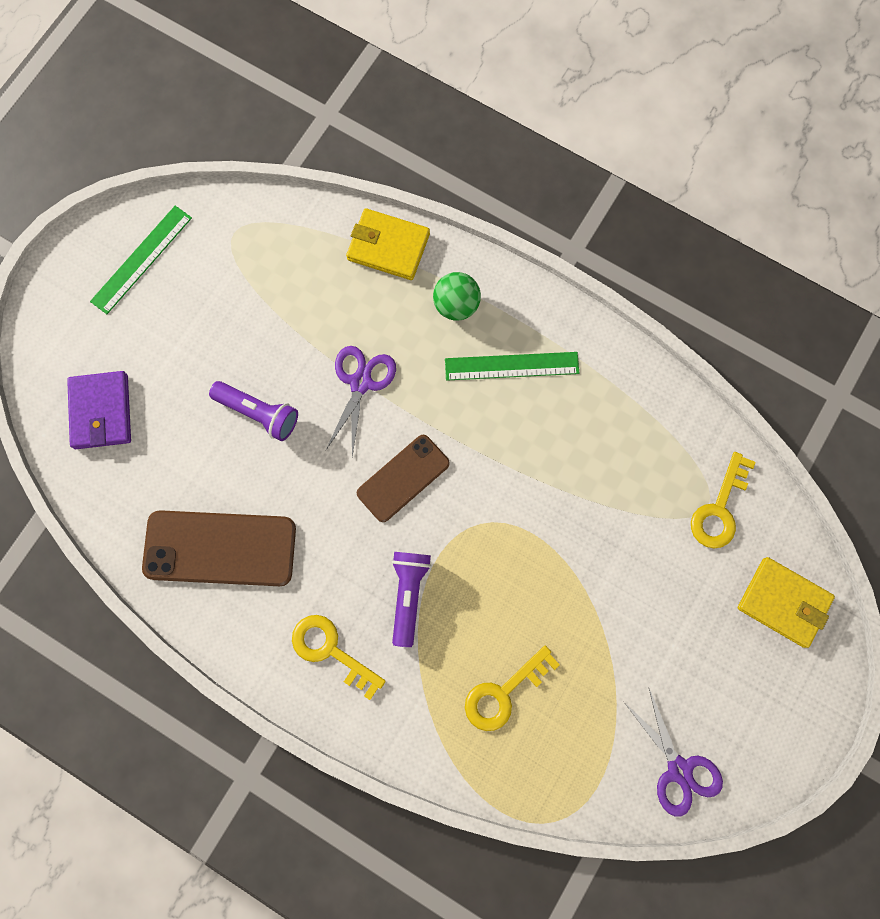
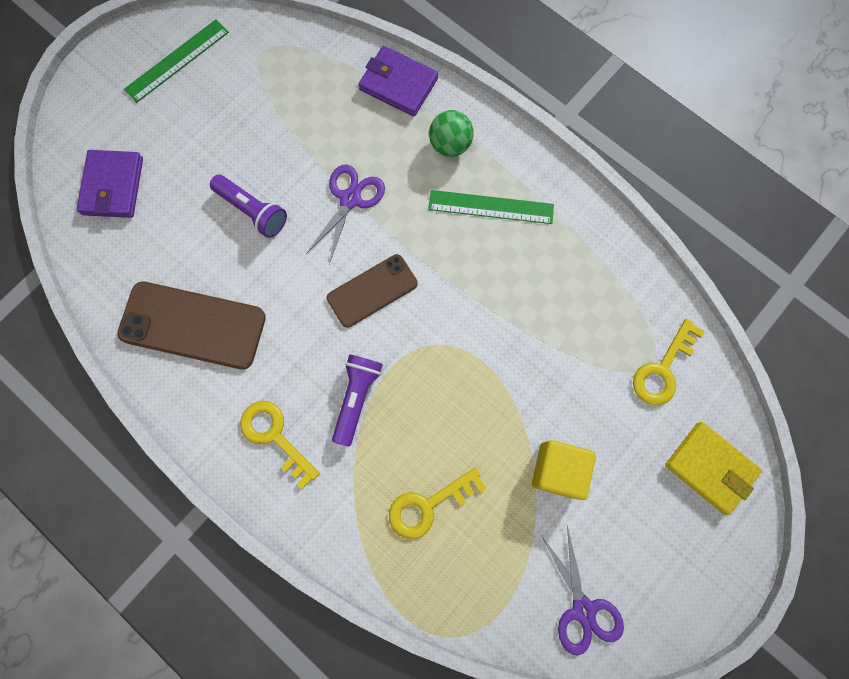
camera: 10 degrees right, 0 degrees up
yellow wallet [346,208,430,280] -> purple wallet [359,46,438,116]
none -> yellow cube [532,440,596,500]

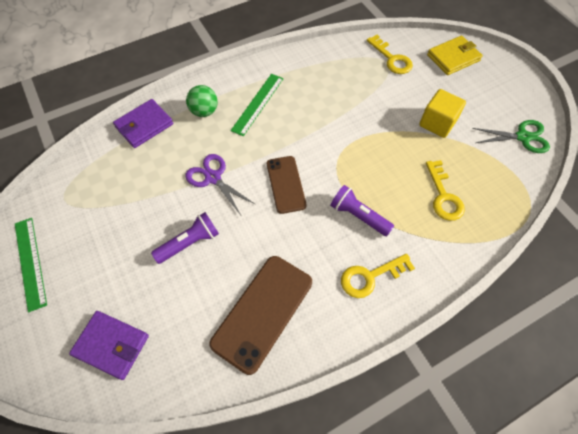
camera: 70 degrees left, 15 degrees down
purple scissors [541,525,624,656] -> green scissors [472,120,550,153]

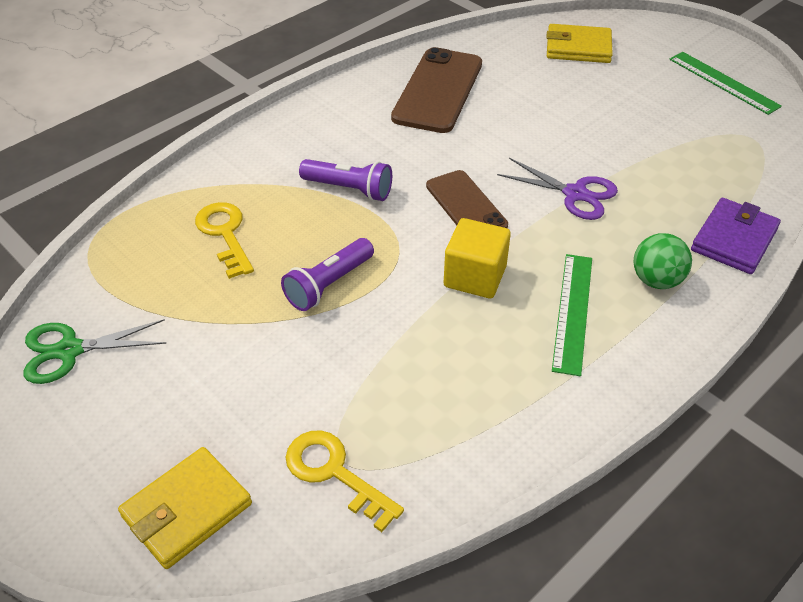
camera: 165 degrees right, 15 degrees down
purple wallet [69,311,149,380] -> yellow wallet [546,24,613,63]
purple flashlight [151,212,219,264] -> purple flashlight moved to [281,238,374,311]
yellow key [341,254,415,298] -> none
yellow cube [419,89,466,138] -> yellow cube moved to [444,218,511,298]

